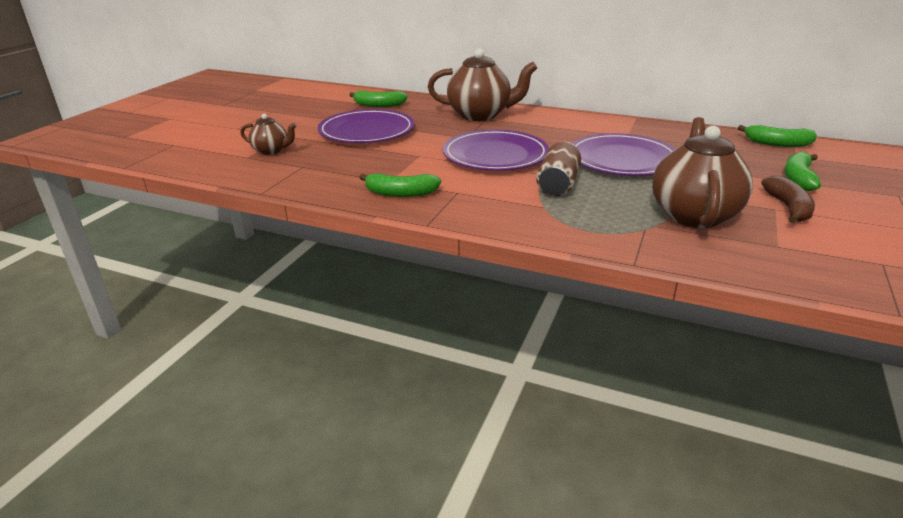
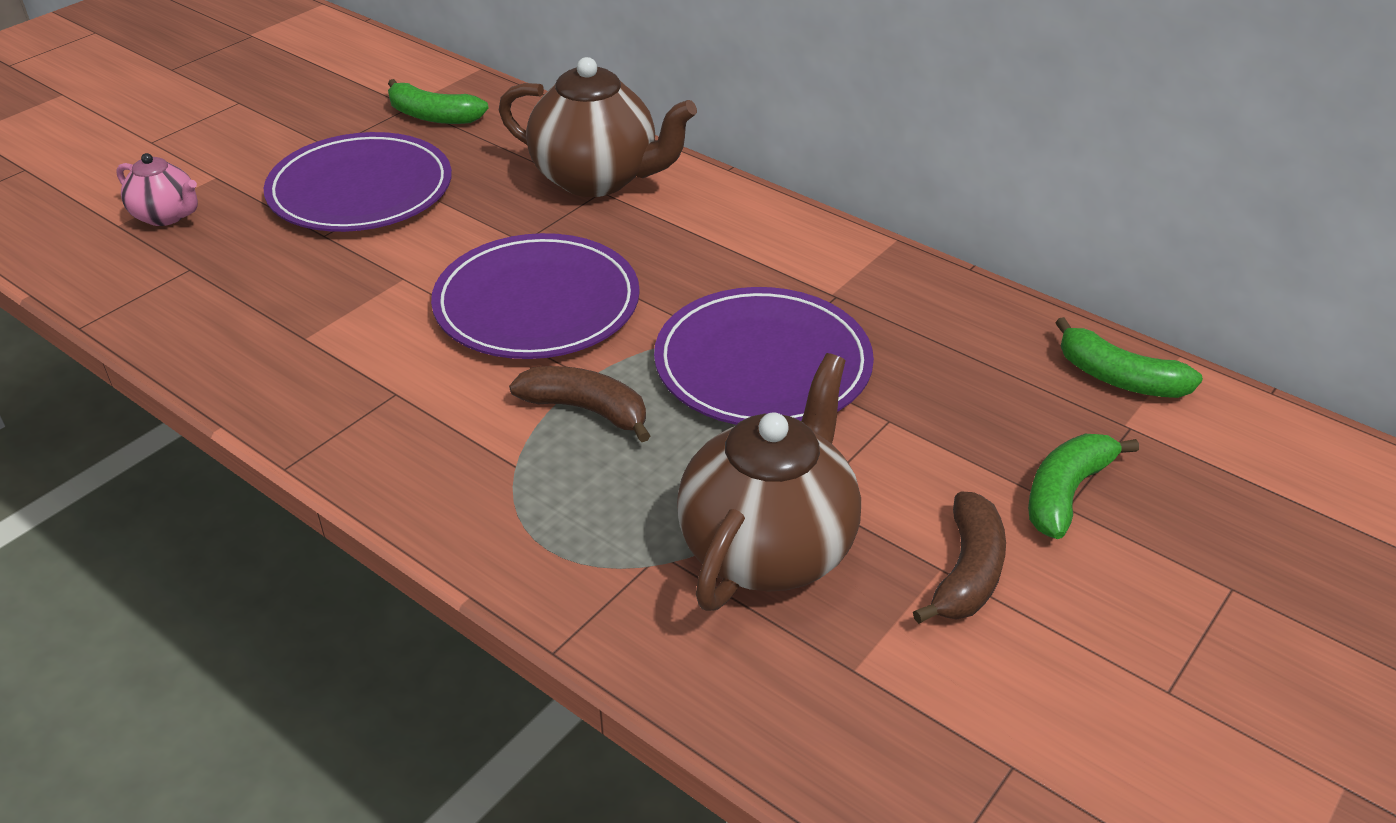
camera: 15 degrees right, 10 degrees up
brown teapot [240,114,297,155] -> pink teapot [116,153,198,226]
green banana [359,173,441,197] -> none
brown can [536,142,581,196] -> brown banana [509,366,651,442]

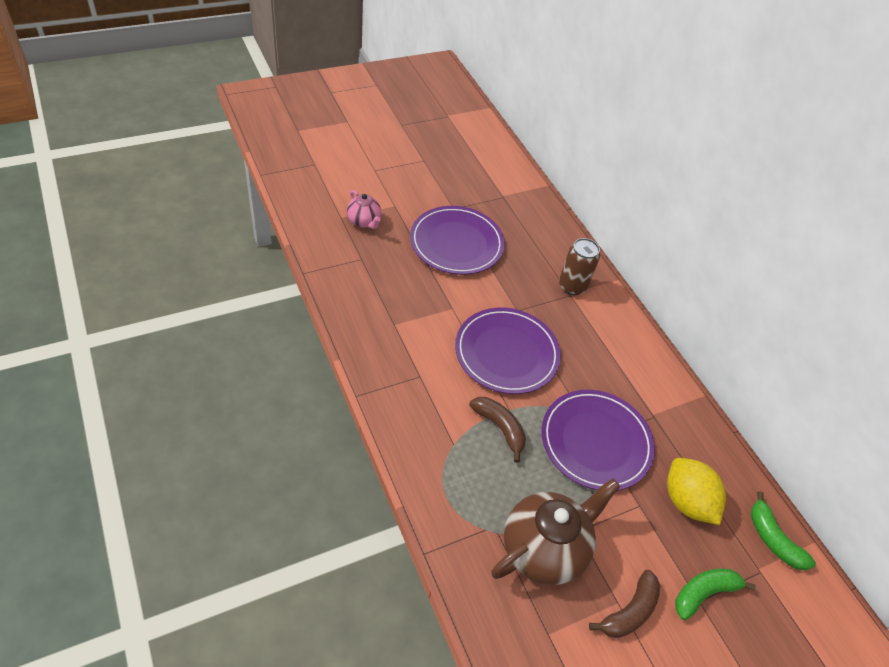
camera: 20 degrees right, 10 degrees up
green banana [388,79,489,124] -> none
brown teapot [499,57,697,197] -> brown can [559,238,600,295]
none -> yellow lemon [667,458,726,525]

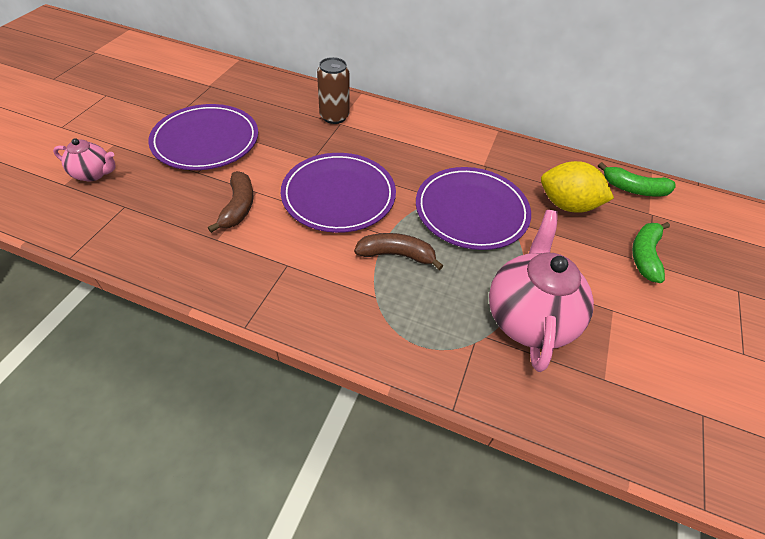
camera: 40 degrees left, 0 degrees up
brown teapot [491,478,620,585] -> pink teapot [489,210,594,372]
brown banana [589,570,660,638] -> brown banana moved to [208,171,253,233]

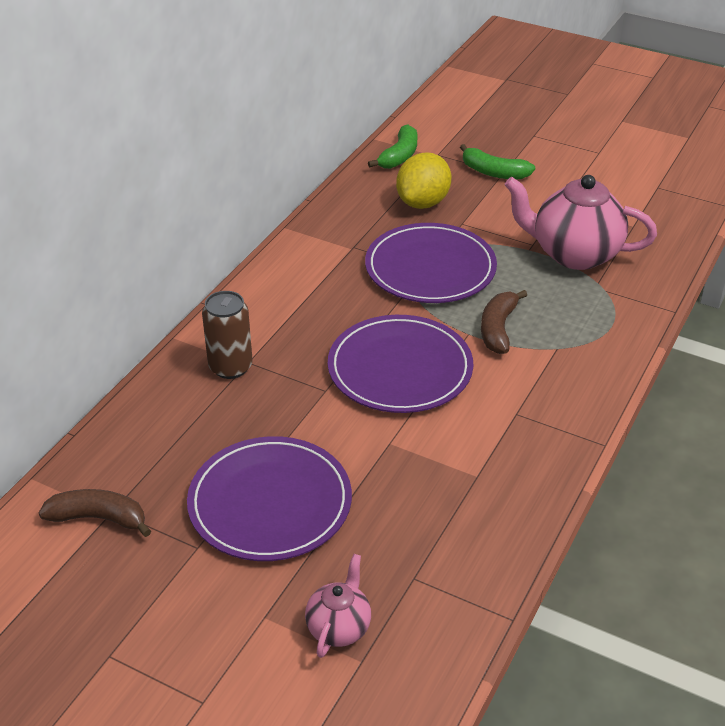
camera: 80 degrees left, 10 degrees down
brown banana [208,171,253,233] -> brown banana moved to [39,489,151,537]

